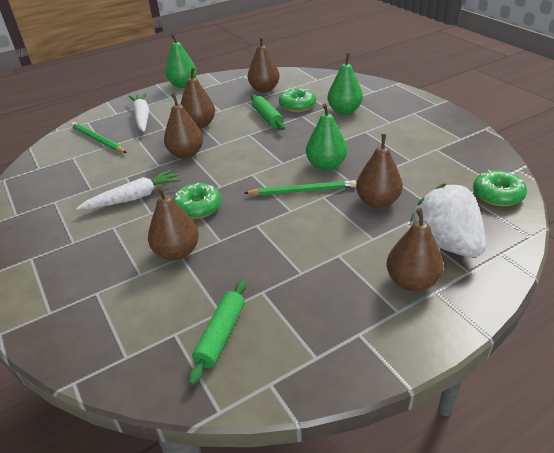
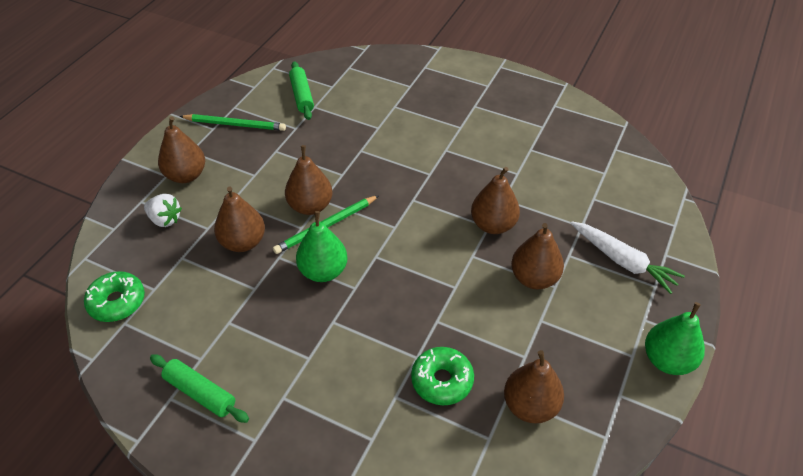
camera: 145 degrees right, 10 degrees up
green pencil [71,122,127,153] -> green pencil moved to [180,114,286,131]
white carrot [76,169,182,210] -> none
brown pear [148,186,199,261] -> brown pear moved to [285,145,333,215]
green donut [173,183,222,219] -> none
green rolling pin [251,95,285,130] -> green rolling pin moved to [150,354,249,423]
green pear [327,53,363,115] -> none
white strawberry [410,183,486,258] -> white strawberry [144,194,182,227], size x0.54

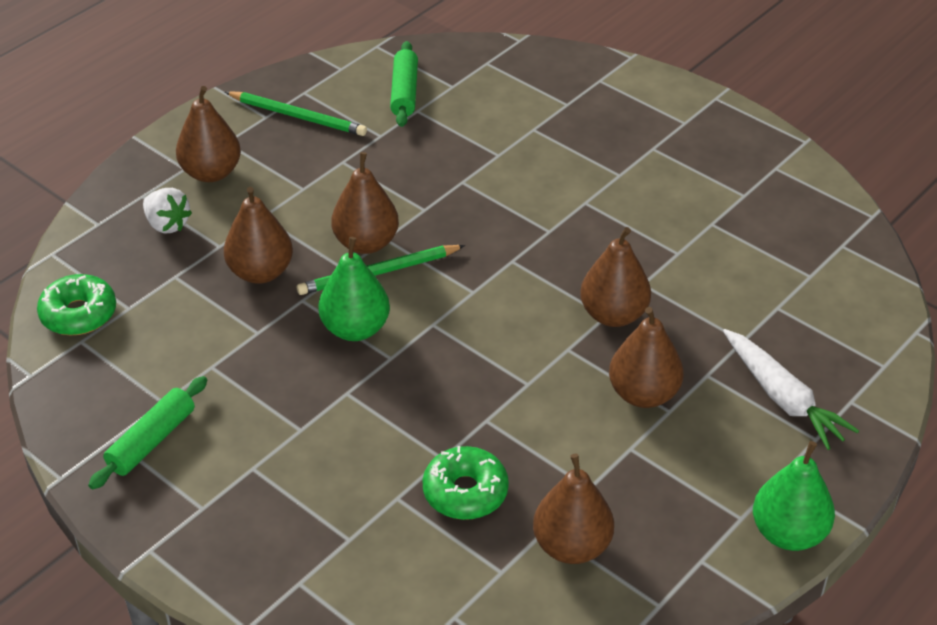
camera: 15 degrees right, 5 degrees down
green rolling pin [150,354,249,423] -> green rolling pin turned 75 degrees clockwise [88,376,207,489]

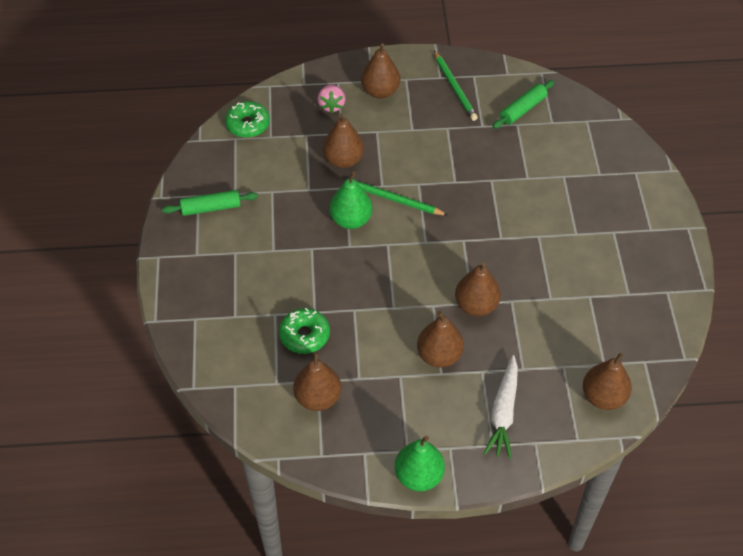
camera: 45 degrees right, 10 degrees up
white strawberry [143,188,192,234] -> pink strawberry [317,85,345,113]
brown pear [331,152,399,254] -> brown pear moved to [583,352,632,410]

